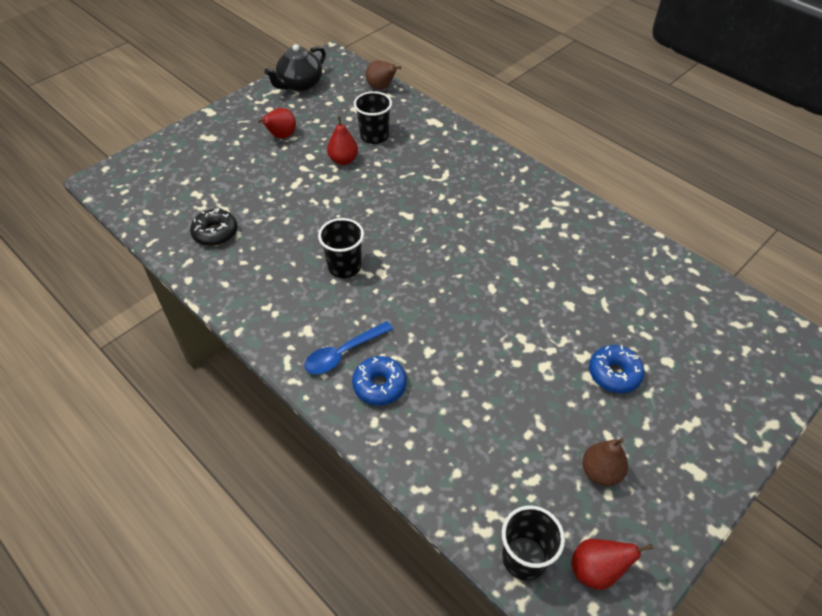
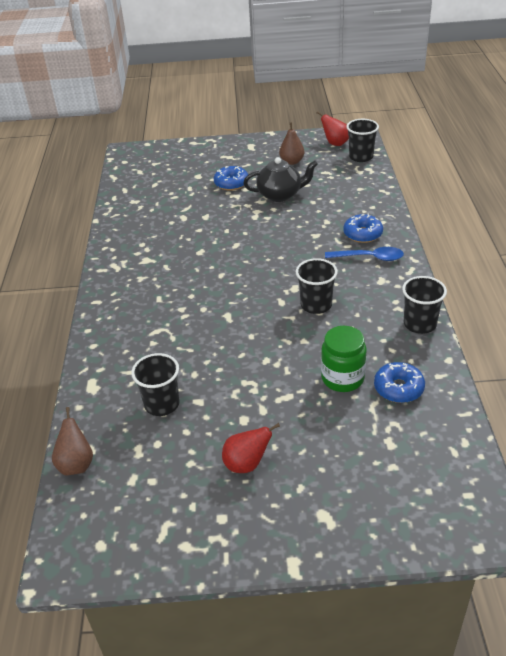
camera: 135 degrees left, 10 degrees down
black donut [190,208,237,246] -> blue donut [374,362,425,403]
black teapot [264,44,326,92] -> black teapot moved to [243,157,318,202]
red pear [327,116,358,165] -> none
none -> green jar [321,326,367,392]
none -> black cup [402,276,447,334]

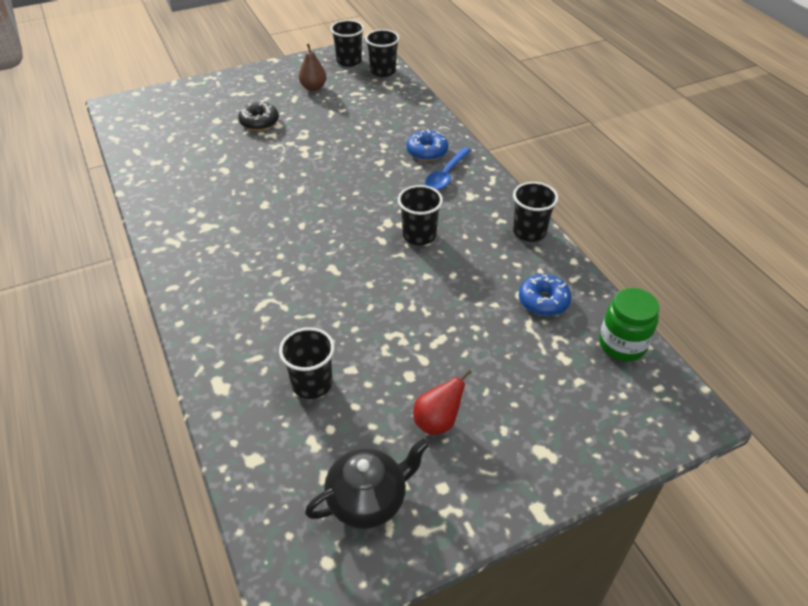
camera: 25 degrees left, 5 degrees up
brown pear [52,407,93,476] -> none
blue donut [214,166,249,191] -> black donut [238,101,279,131]
black teapot [243,157,318,202] -> black teapot moved to [305,438,429,529]
red pear [317,111,349,146] -> black cup [330,20,364,67]
green jar [321,326,367,392] -> green jar moved to [599,288,659,361]
blue spoon [325,247,404,261] -> blue spoon turned 135 degrees clockwise [425,147,471,190]

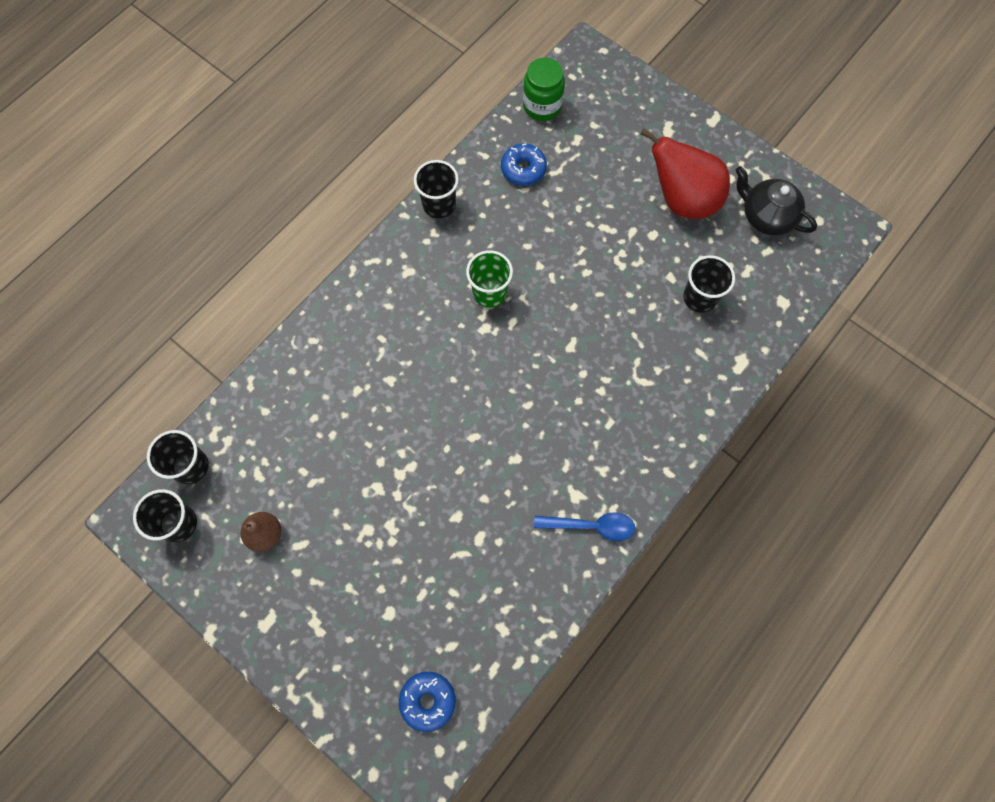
camera: 115 degrees left, 25 degrees up
black donut [238,101,279,131] -> none
black cup [398,185,443,245] -> green cup [466,250,513,308]
blue donut [406,129,448,161] -> blue donut moved to [399,672,456,732]
red pear [413,369,472,435] -> red pear [640,129,730,219], size x1.90
blue spoon [425,147,471,190] -> blue spoon moved to [534,513,635,541]

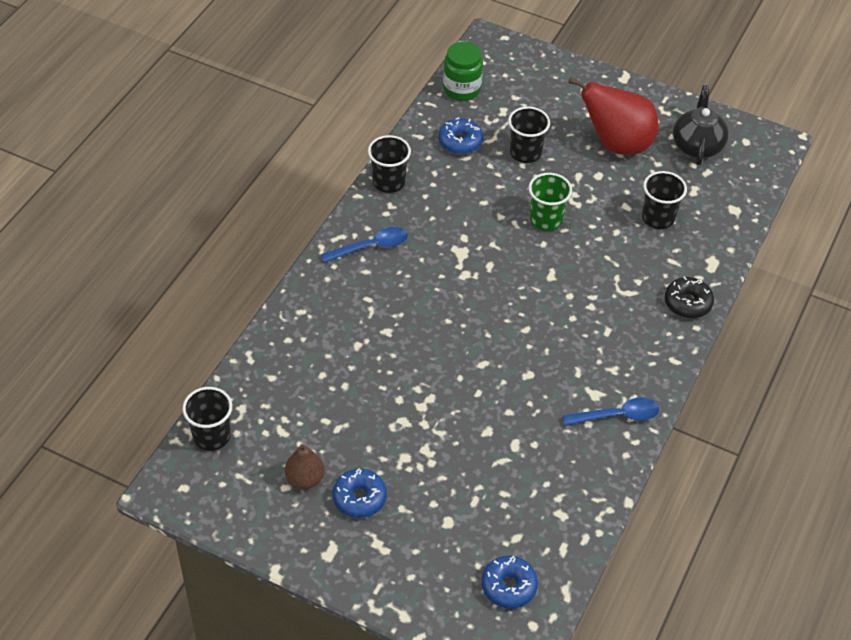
camera: 15 degrees left, 20 degrees down
black cup [133,489,197,542] -> black cup moved to [508,107,550,163]
green cup [466,250,513,308] -> green cup moved to [528,173,572,231]
black teapot [736,166,817,235] -> black teapot turned 75 degrees clockwise [673,85,729,165]
none -> blue spoon [321,227,408,263]
none -> blue donut [332,468,387,518]
none -> black donut [665,276,714,318]

